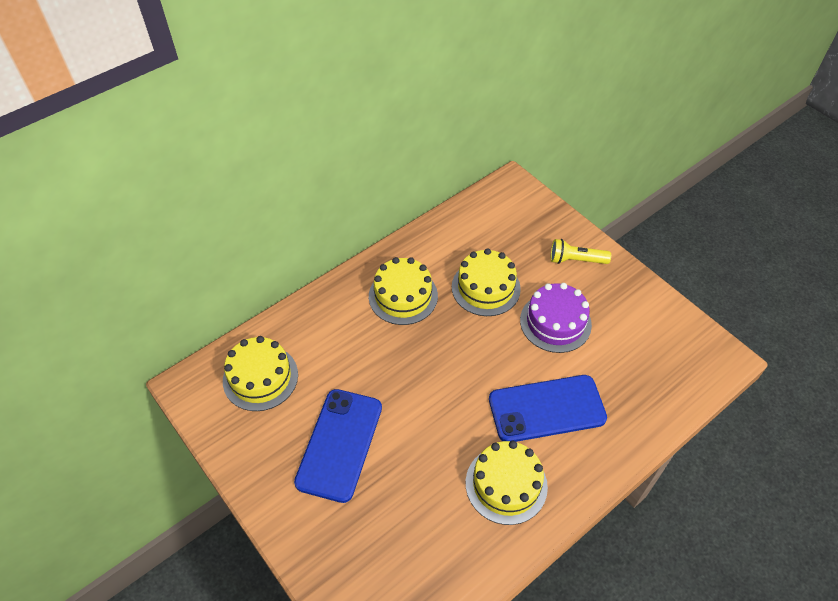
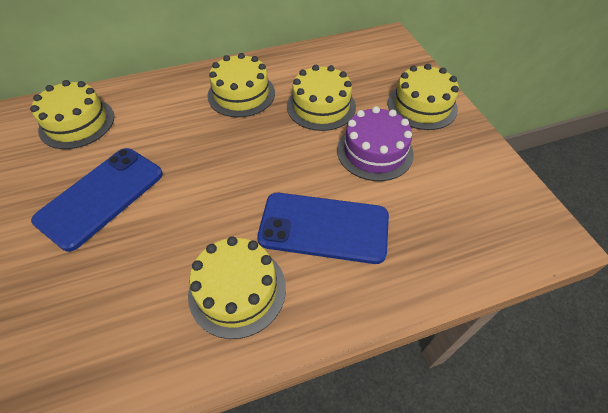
camera: 20 degrees right, 0 degrees up
yellow flashlight [551,239,611,264] -> yellow cake [388,64,459,130]

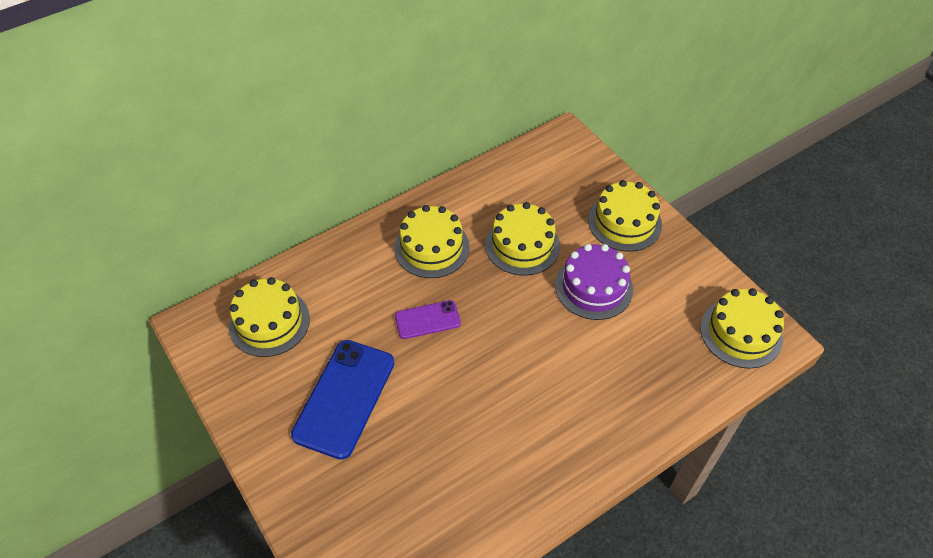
camera: 15 degrees left, 0 degrees up
yellow cake [188,236,286,339] -> yellow cake moved to [700,288,784,369]
blue phone [257,193,389,264] -> none
none -> purple phone [395,300,461,339]

